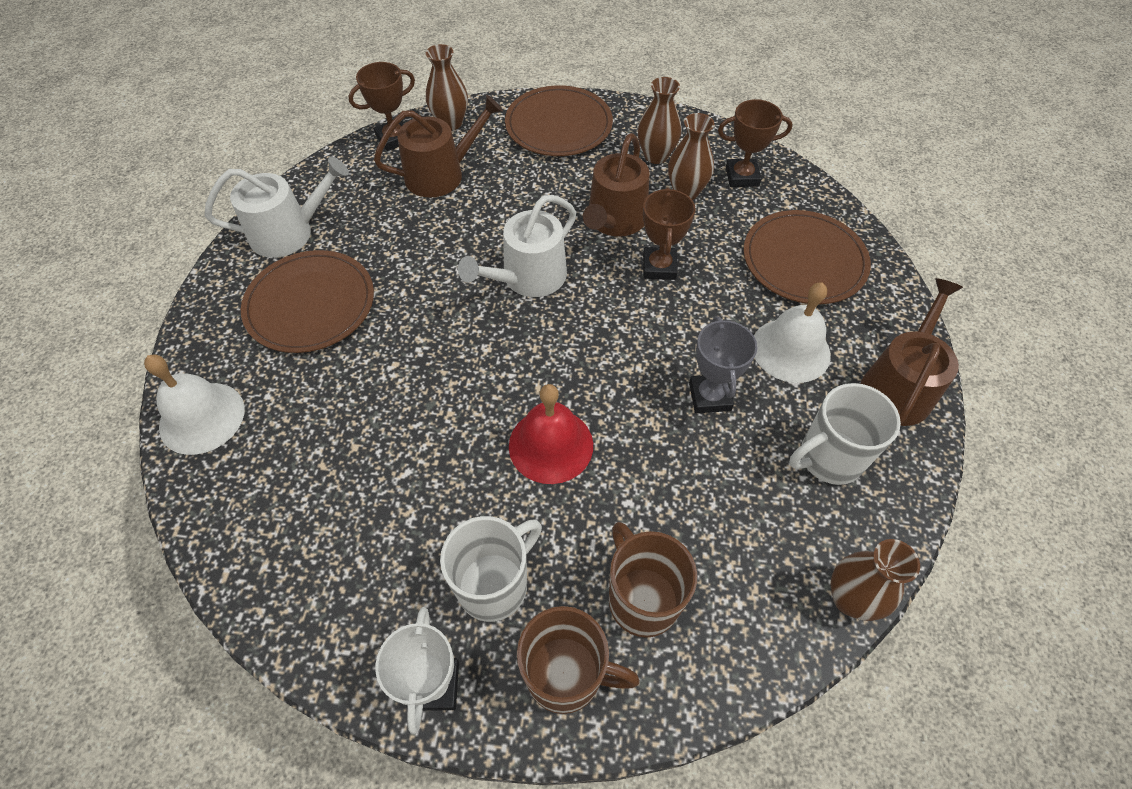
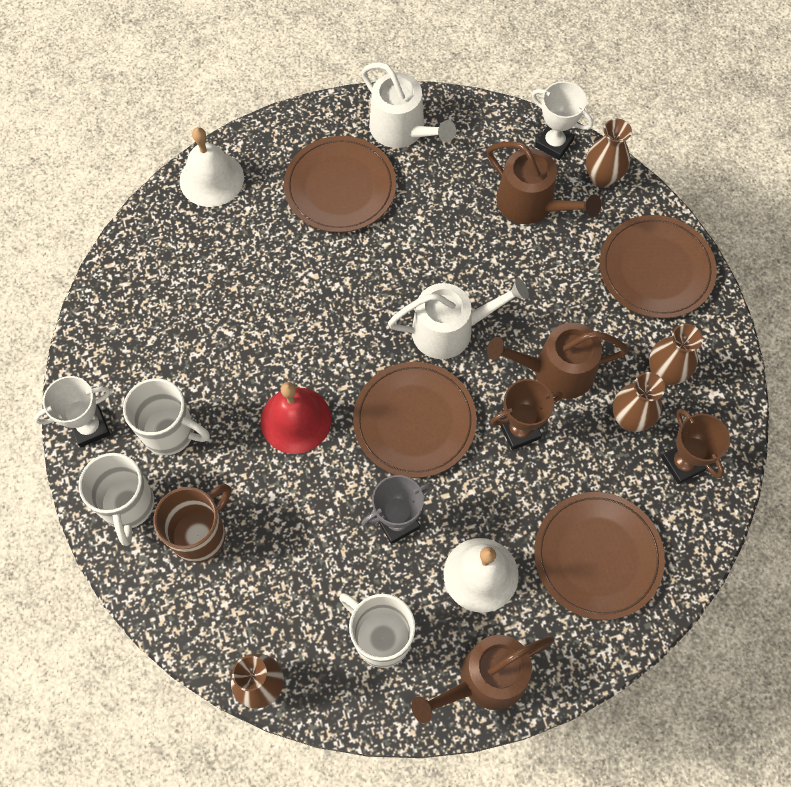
camera: 65 degrees right, 10 degrees up
brown trophy [349,62,415,151] -> white trophy [532,81,593,160]
white watering can [458,195,576,297] -> white watering can turned 150 degrees clockwise [388,278,529,359]
brown mug [517,606,640,714] -> white mug [79,453,154,546]
brown watering can [861,278,963,426] -> brown watering can turned 150 degrees clockwise [411,635,554,723]
none -> brown plate [353,362,477,478]

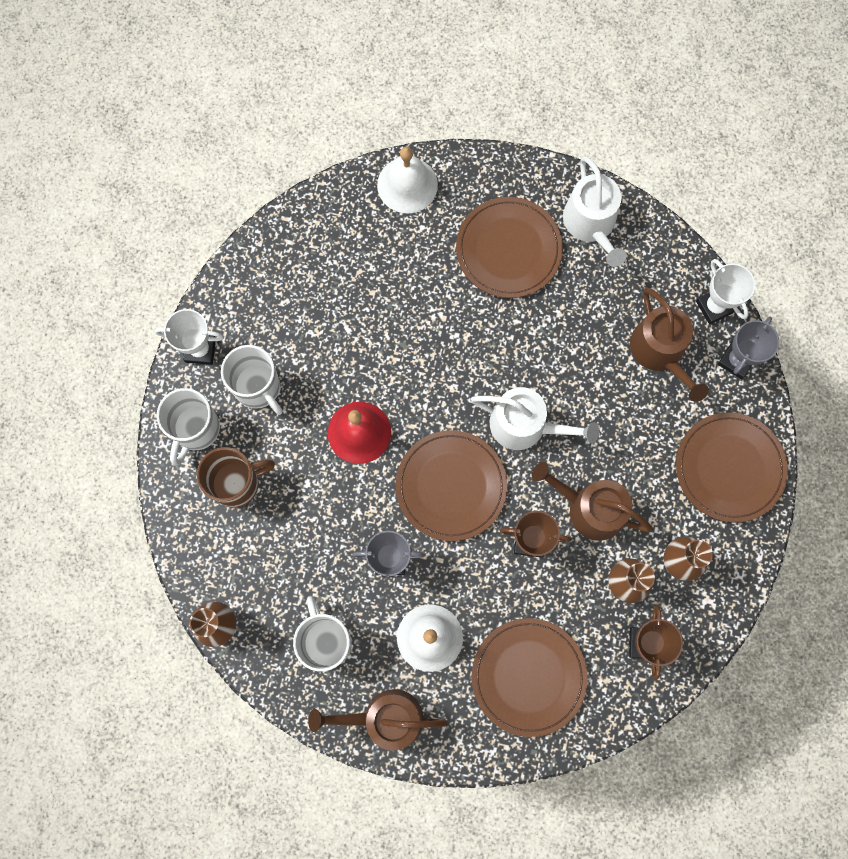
camera: 30 degrees right, 10 degrees up
brown vase [586,118,632,188] -> grey trophy [718,317,779,379]

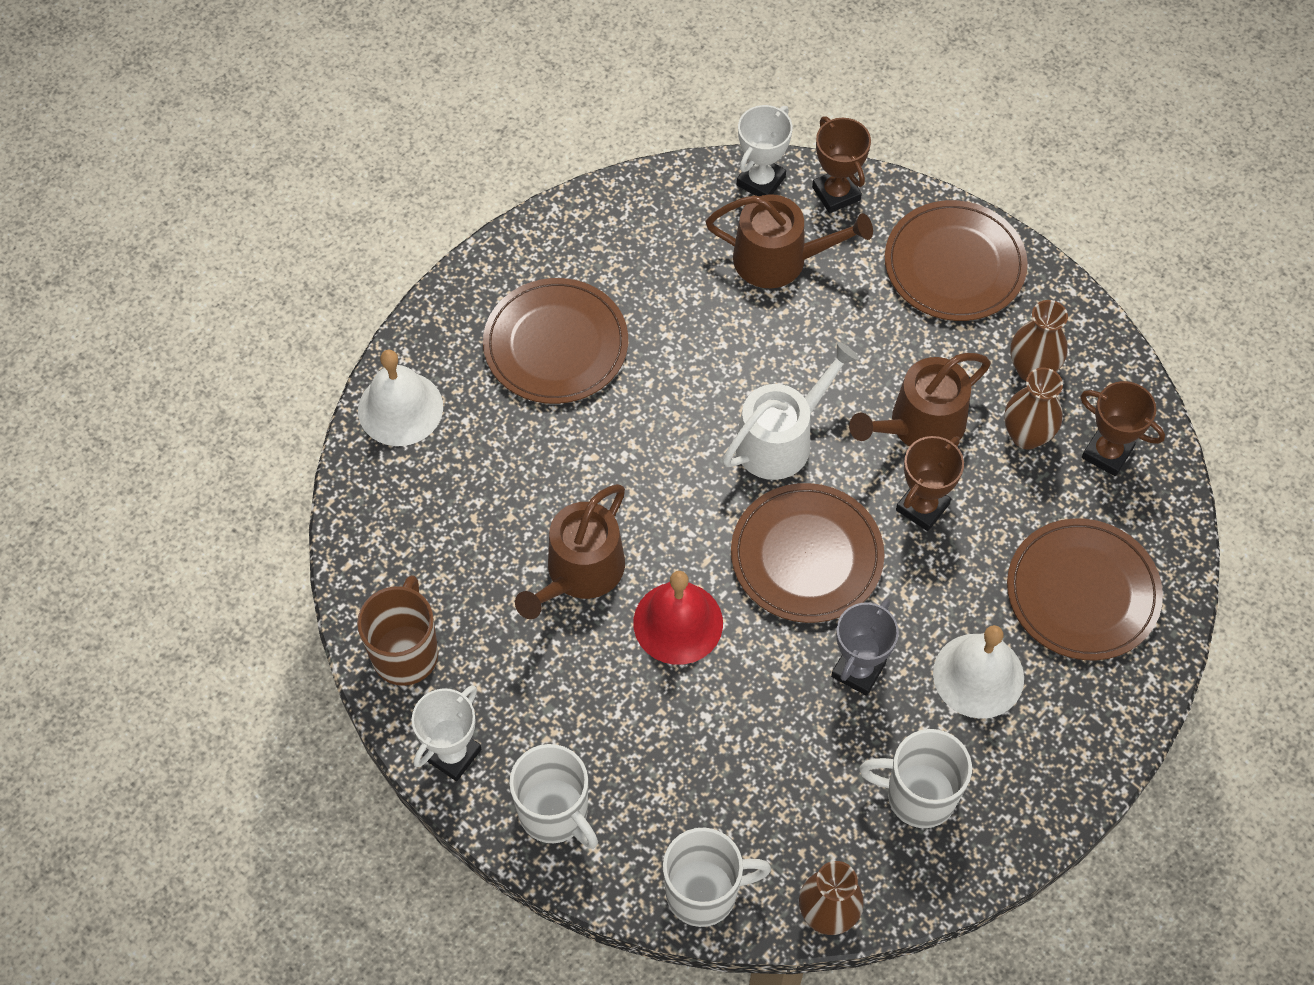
camera: 60 degrees left, 15 degrees down
brown mug [197,447,275,507] -> brown mug moved to [357,575,438,686]
white mug [221,345,283,415] -> white mug moved to [663,828,771,927]
brown watering can [308,689,448,751] -> brown watering can moved to [515,484,625,619]
white watering can [563,156,627,267] -> none
white trophy [696,259,755,325] -> white trophy turned 60 degrees counterclockwise [737,105,793,196]
grey trophy [718,317,779,379] -> brown trophy [812,117,871,213]

